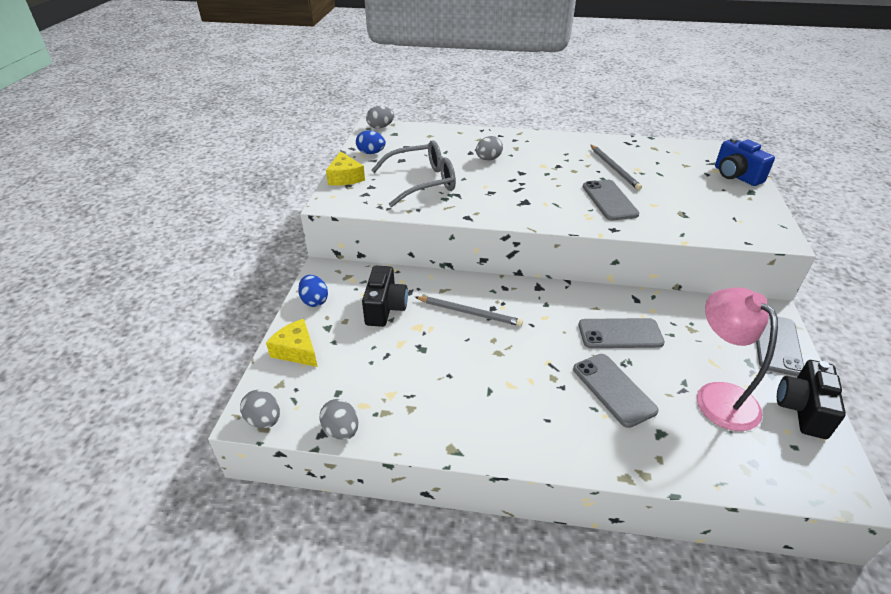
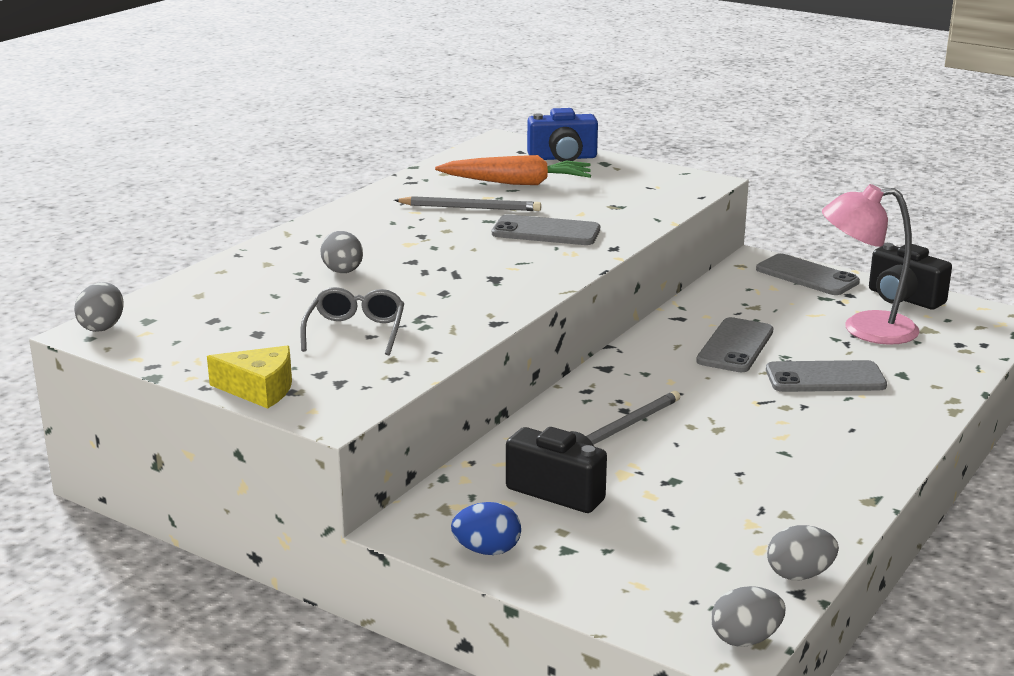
camera: 65 degrees left, 15 degrees down
yellow cheese [266,319,318,367] -> none
blue egg [356,130,386,154] -> none
grey glasses [371,140,456,207] -> grey glasses [300,287,404,355], size x0.65
none -> orange carrot [435,155,591,185]

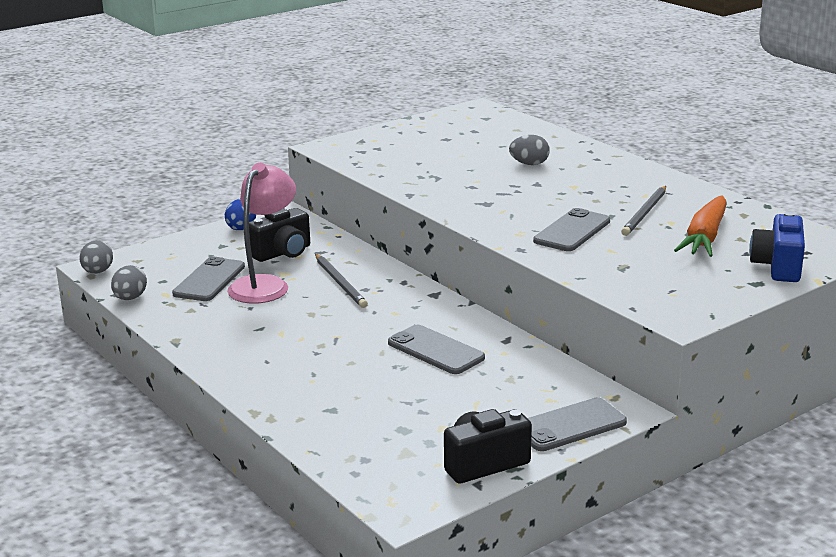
camera: 110 degrees right, 0 degrees up
grey egg [74,282,124,332] -> none
yellow cheese [207,345,292,409] -> none
grey glasses [300,287,404,355] -> none
grey phone [766,360,887,392] -> grey phone moved to [172,257,245,301]
pink lamp [822,184,919,345] -> pink lamp moved to [227,163,296,304]

